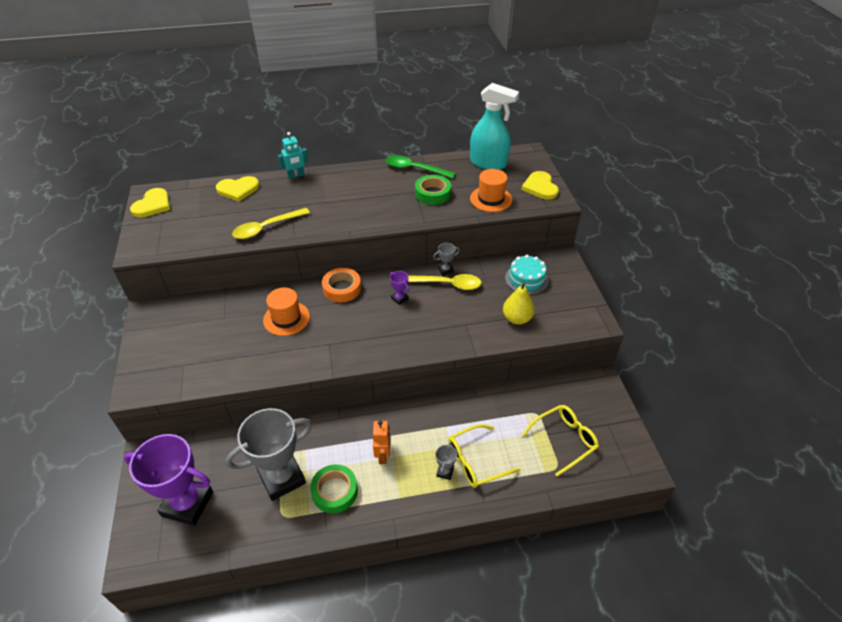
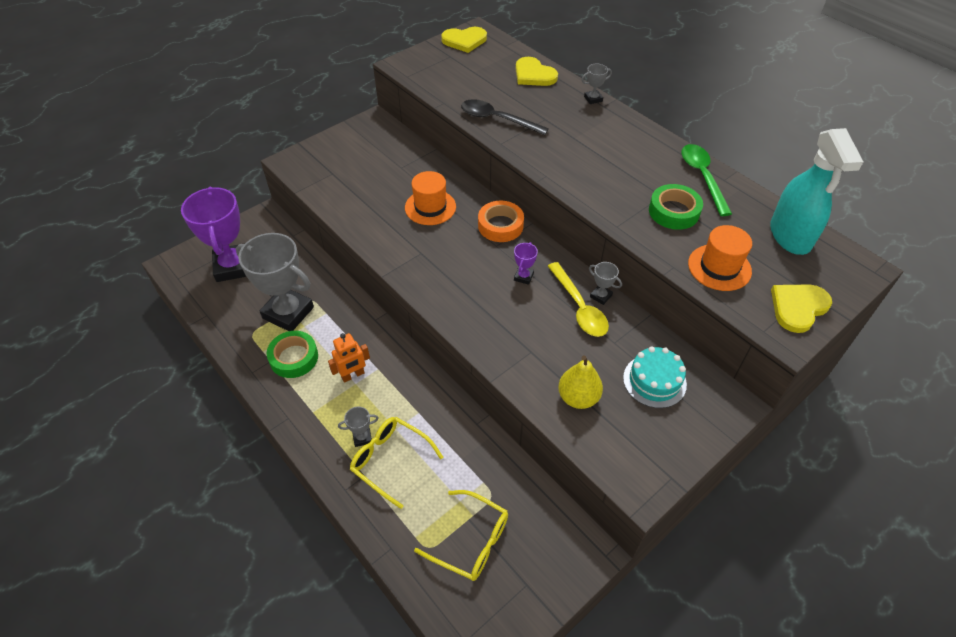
camera: 60 degrees right, 5 degrees up
yellow spoon [232,208,310,239] -> black spoon [461,99,549,135]
turquoise robot [278,132,309,179] -> grey trophy [581,64,612,104]

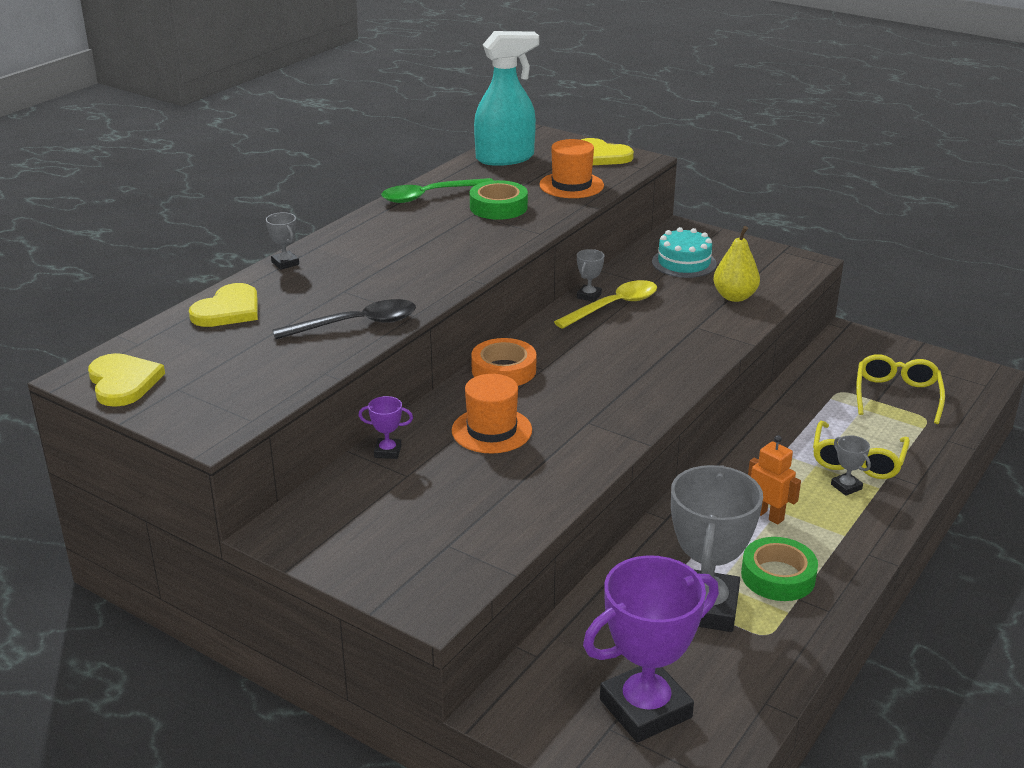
camera: 105 degrees left, 20 degrees down
black spoon [461,99,549,135] -> black spoon turned 120 degrees counterclockwise [272,299,416,339]
purple trophy [514,242,538,285] -> purple trophy moved to [358,396,413,459]

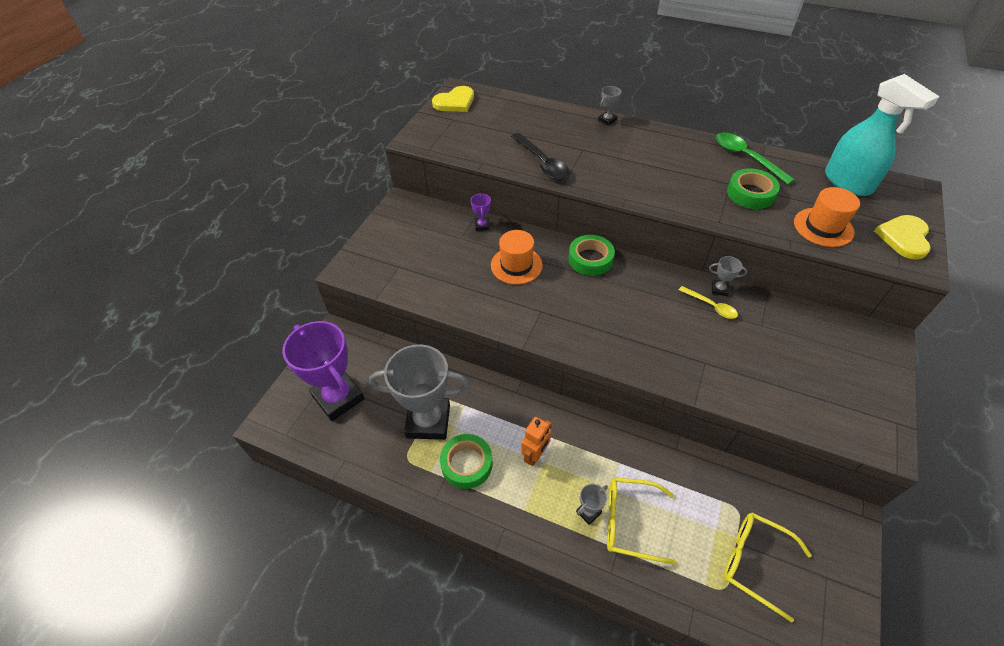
camera: 80 degrees right, 20 degrees up
yellow heart [189,283,258,327] -> none
orange tape [471,338,536,386] -> green tape [568,235,615,276]
yellow spoon [554,280,657,329] -> yellow spoon [679,286,738,319], size x0.62
turquoise cake [652,227,717,278] -> none
yellow pear [713,226,760,302] -> none
yellow glasses [856,354,945,424] -> yellow glasses turned 150 degrees counterclockwise [724,513,812,623]

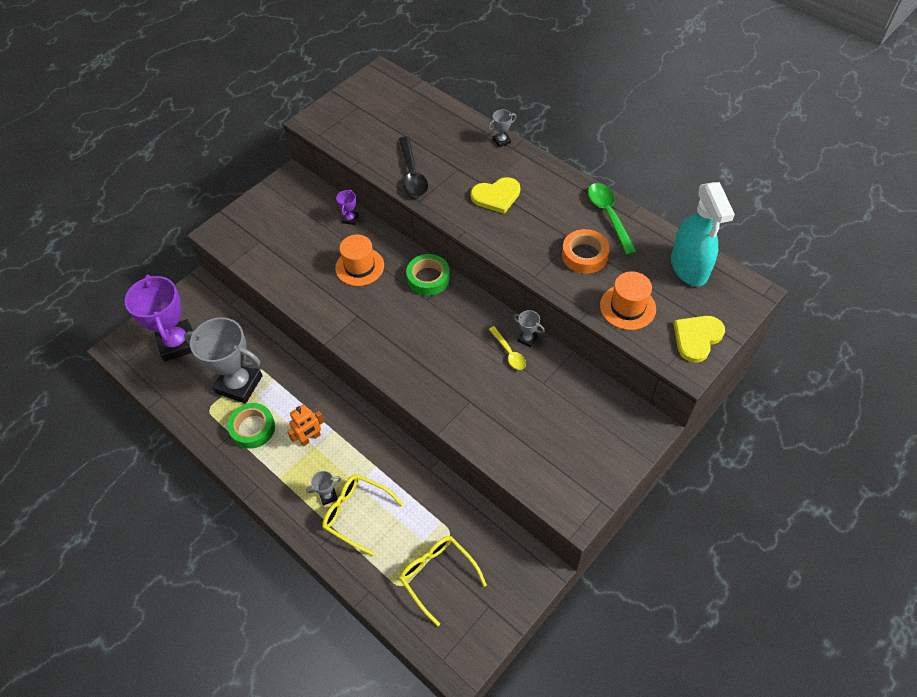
camera: 20 degrees right, 5 degrees up
yellow heart [432,86,474,112] -> yellow heart moved to [471,177,520,214]
green tape [727,168,780,209] -> orange tape [562,229,610,274]

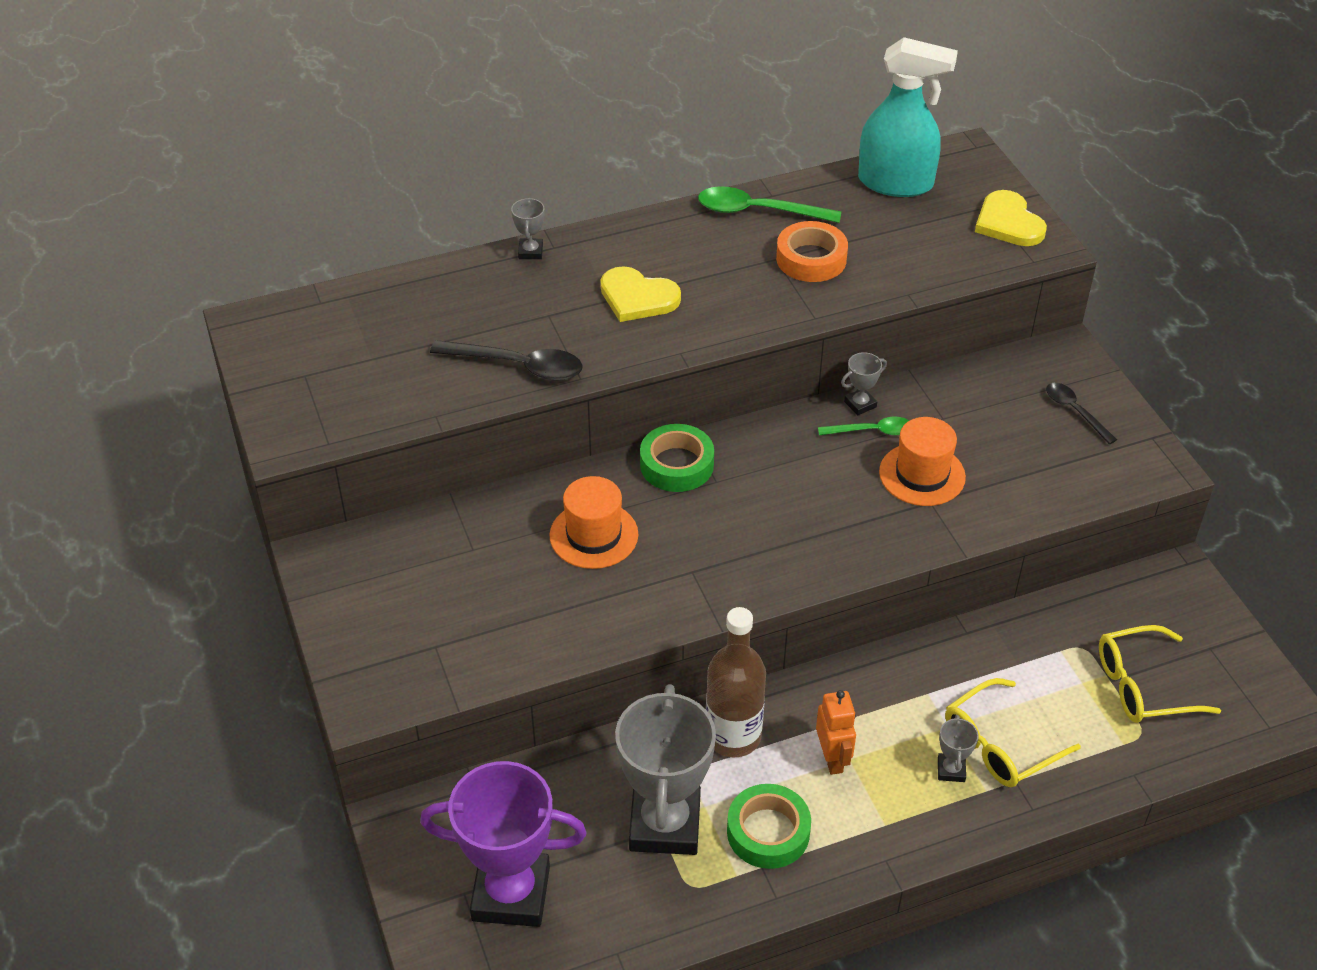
camera: 65 degrees left, 10 degrees down
grey trophy [184,317,263,404] -> grey trophy turned 45 degrees counterclockwise [615,684,716,855]
purple trophy [336,189,359,225] -> none
yellow heart [471,177,520,214] -> yellow heart turned 105 degrees clockwise [600,266,681,322]
yellow spoon [489,326,526,370] -> green spoon [818,416,909,435]
orange hat [600,271,656,330] -> orange hat moved to [879,417,966,506]
none -> brown bottle [706,607,766,757]
none -> black spoon [1046,383,1117,444]

